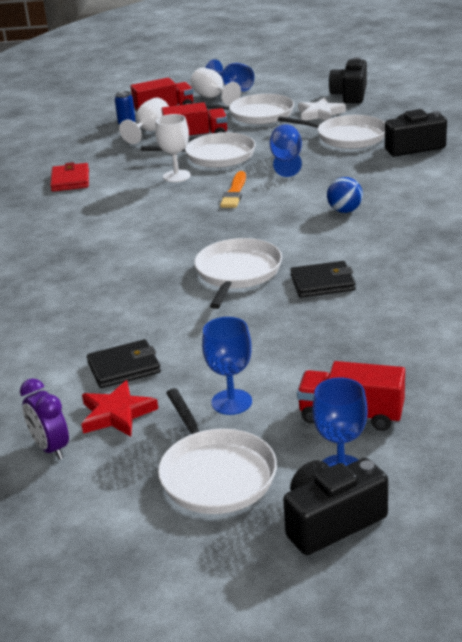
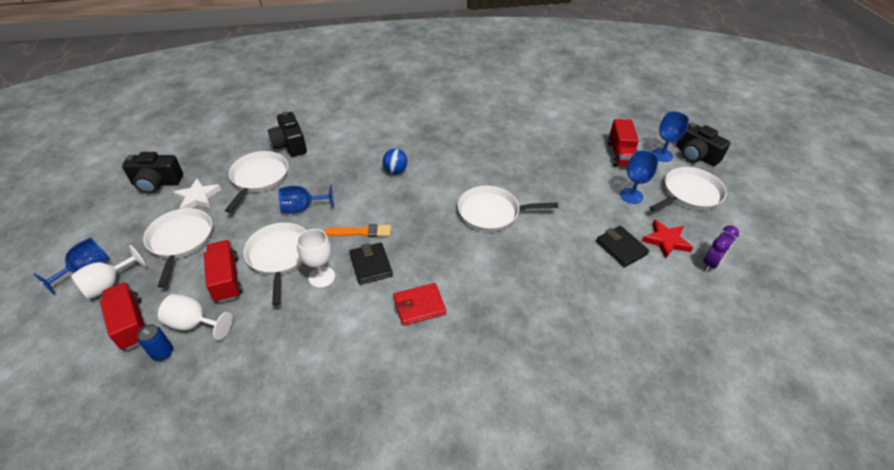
camera: 105 degrees left, 15 degrees up
red wallet [50,162,89,192] -> red wallet moved to [393,283,446,326]
black wallet [290,261,356,297] -> black wallet moved to [349,242,393,285]

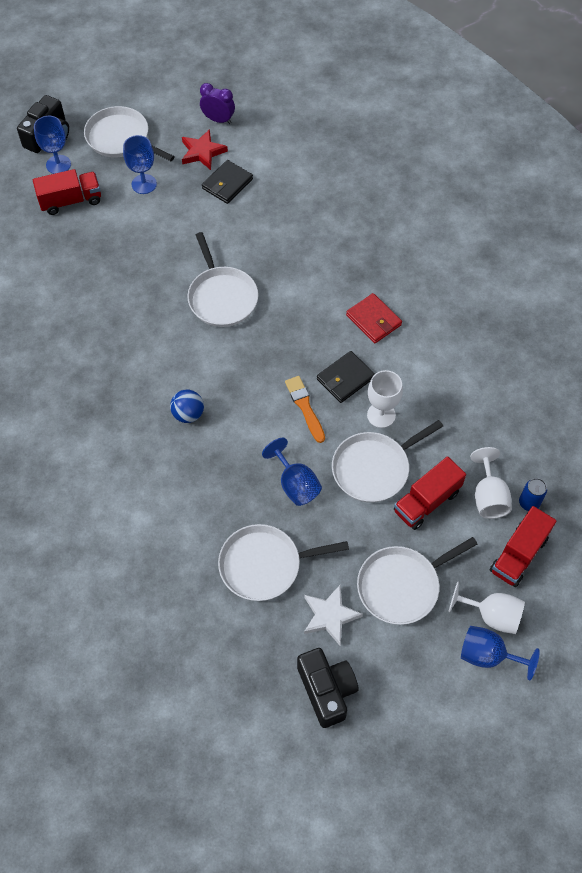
camera: 110 degrees left, 15 degrees up
black camera [268,111,307,157] -> none

